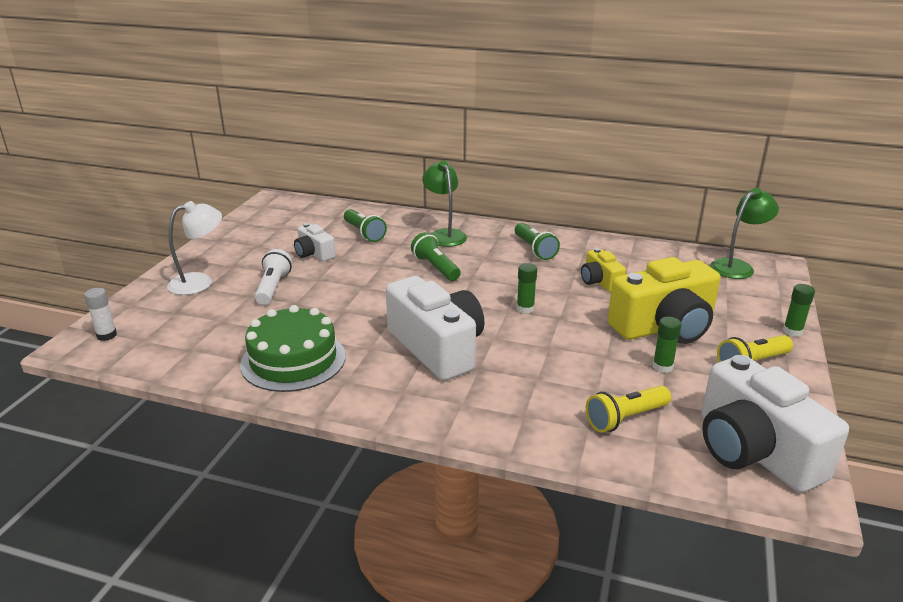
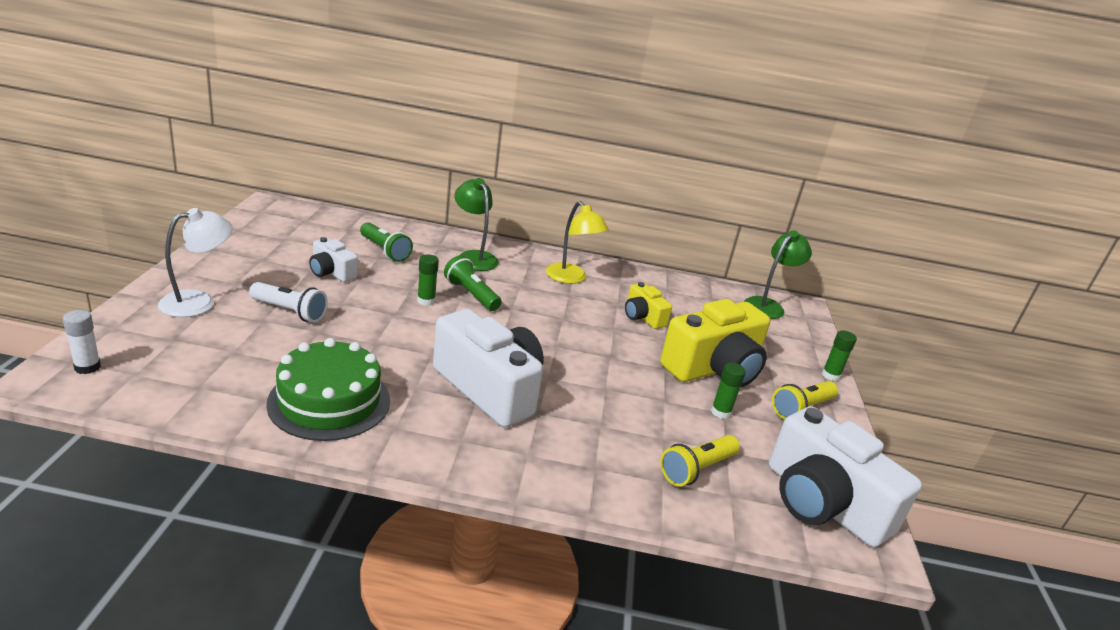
camera: 15 degrees left, 0 degrees up
white flashlight [255,249,292,305] -> white flashlight turned 120 degrees clockwise [249,282,328,322]
green flashlight [515,223,560,260] -> yellow lamp [546,201,609,284]
green glue stick [517,263,537,314] -> green glue stick moved to [417,255,439,306]

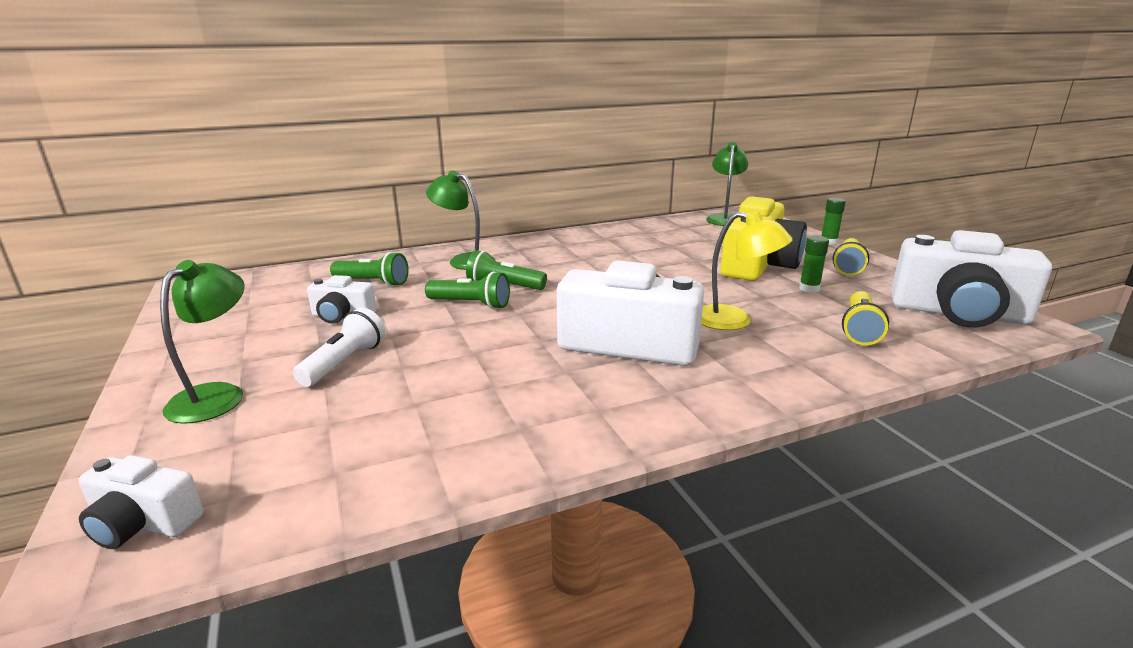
camera: 25 degrees left, 5 degrees down
white glue stick [63,310,101,374] -> white camera [78,455,203,549]
white lamp [158,208,233,317] -> green lamp [160,260,245,424]
white flashlight [249,282,328,322] -> white flashlight turned 60 degrees counterclockwise [293,307,385,387]
green cake [266,338,390,441] -> none
green glue stick [417,255,439,306] -> green flashlight [425,272,510,309]
yellow lamp [546,201,609,284] -> yellow lamp moved to [701,211,792,330]
yellow camera [625,282,672,329] -> none

